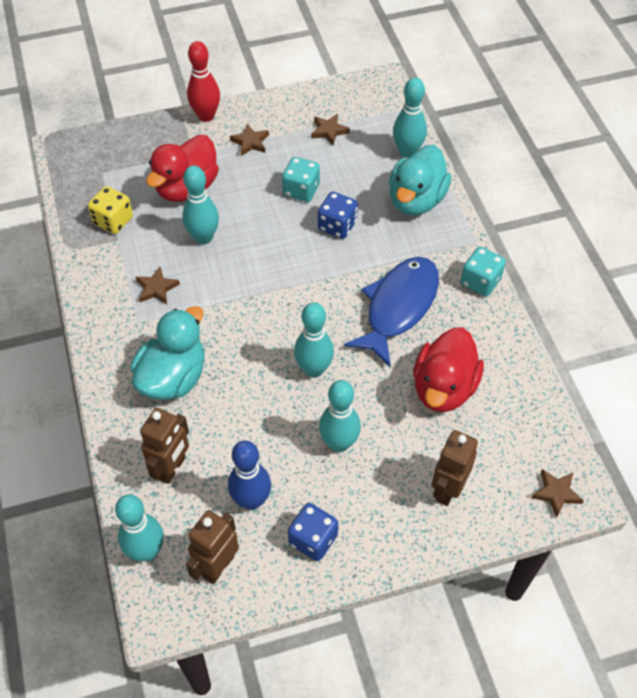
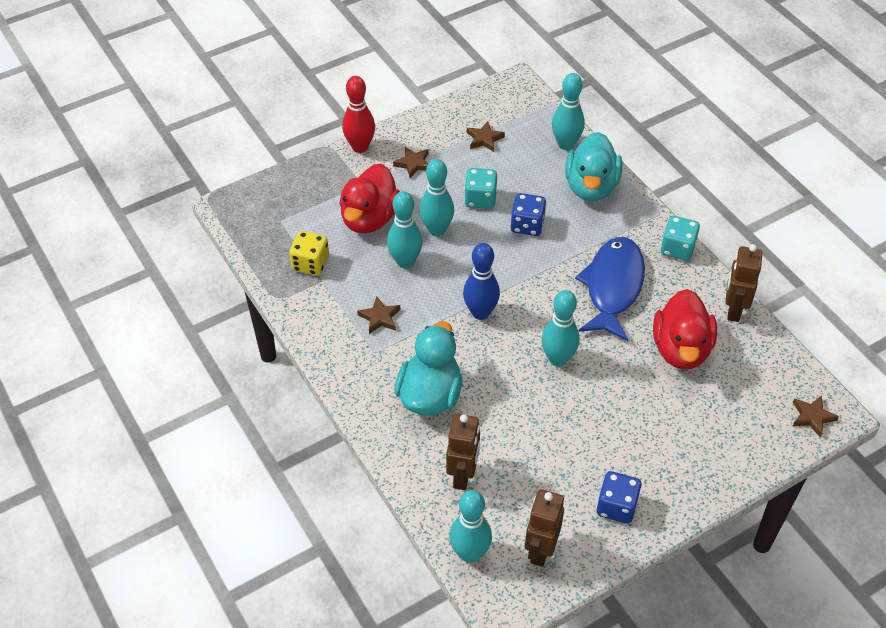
camera: 15 degrees left, 5 degrees down
blue bowling pin [228,441,271,510] -> blue bowling pin moved to [463,243,500,320]
turquoise bowling pin [319,380,361,452] -> turquoise bowling pin moved to [419,159,454,236]
brown robot [432,430,478,506] -> brown robot moved to [725,244,762,322]

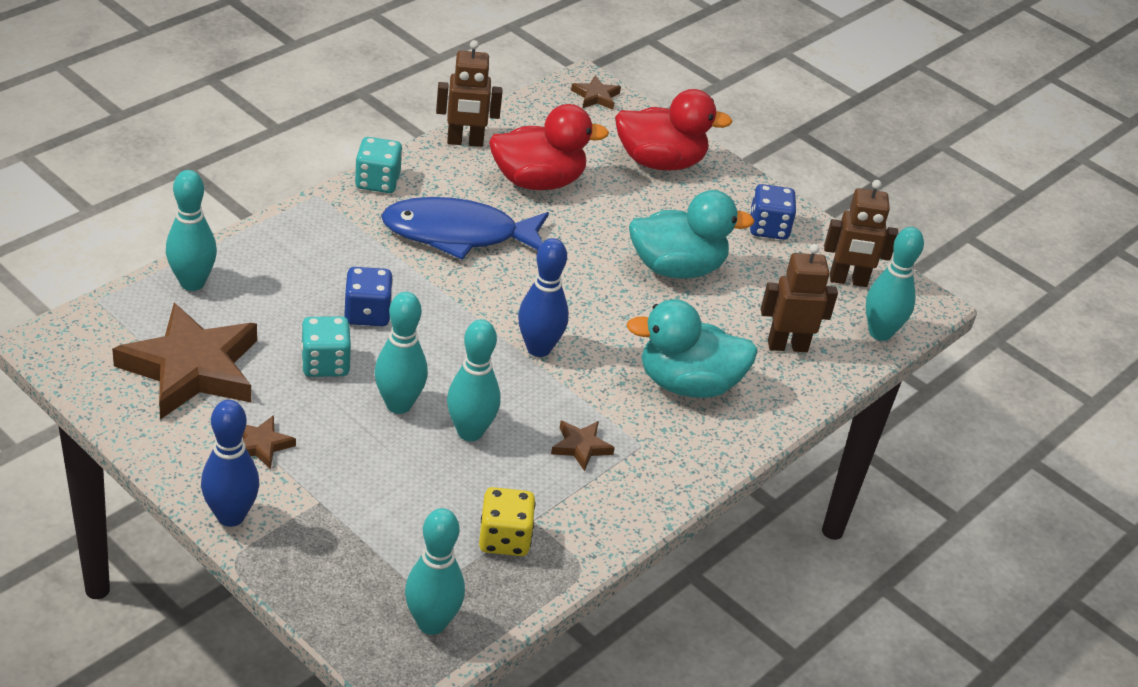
camera: 110 degrees left, 10 degrees down
red duck [339,164,400,233] -> red duck moved to [615,89,733,171]
red bowling pin [342,76,375,153] -> blue bowling pin [201,400,260,527]
brown star [467,121,505,152] -> brown star [112,302,257,420], size x2.32
turquoise bowling pin [541,290,579,367] -> turquoise bowling pin moved to [405,508,465,635]
turquoise duck [565,132,622,201] -> turquoise duck moved to [629,190,755,279]

